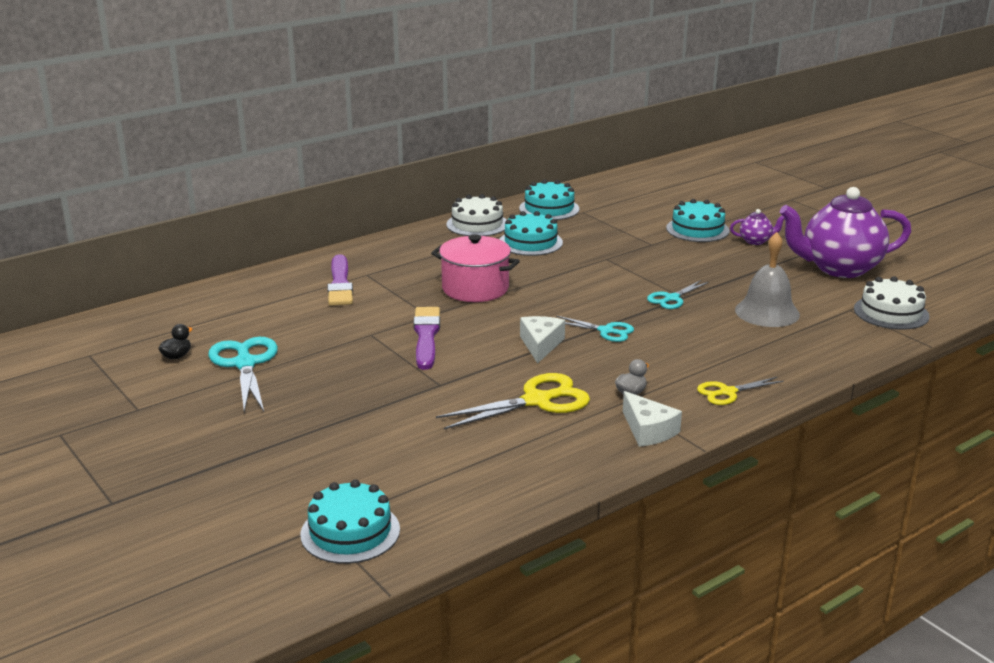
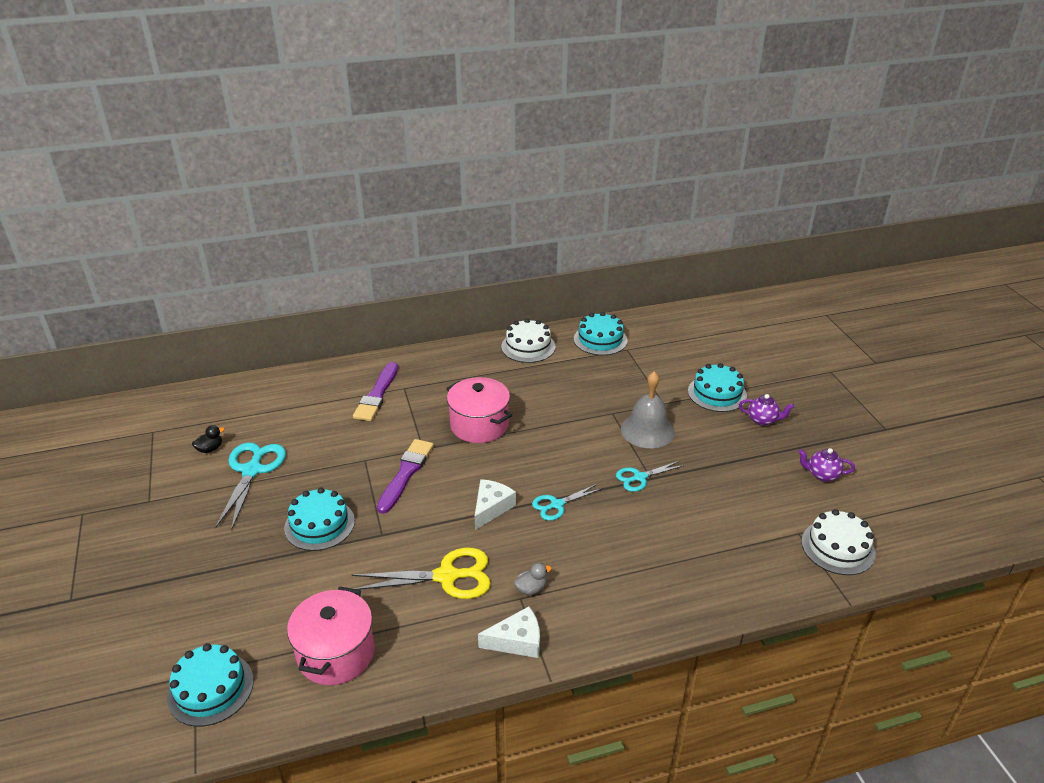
camera: 20 degrees right, 10 degrees up
turquoise cake [500,211,563,256] -> turquoise cake moved to [284,487,355,551]
turquoise scissors [556,316,634,342] -> turquoise scissors turned 105 degrees clockwise [532,484,601,521]
white cheese [623,391,682,447] -> white cheese turned 90 degrees counterclockwise [478,606,540,658]
yellow scissors [697,377,784,405] -> none
grey bell [735,232,800,327] -> grey bell moved to [621,371,675,448]
purple teapot [780,187,911,278] -> purple teapot [798,448,855,482], size x0.42
none -> pink pot [287,586,375,685]

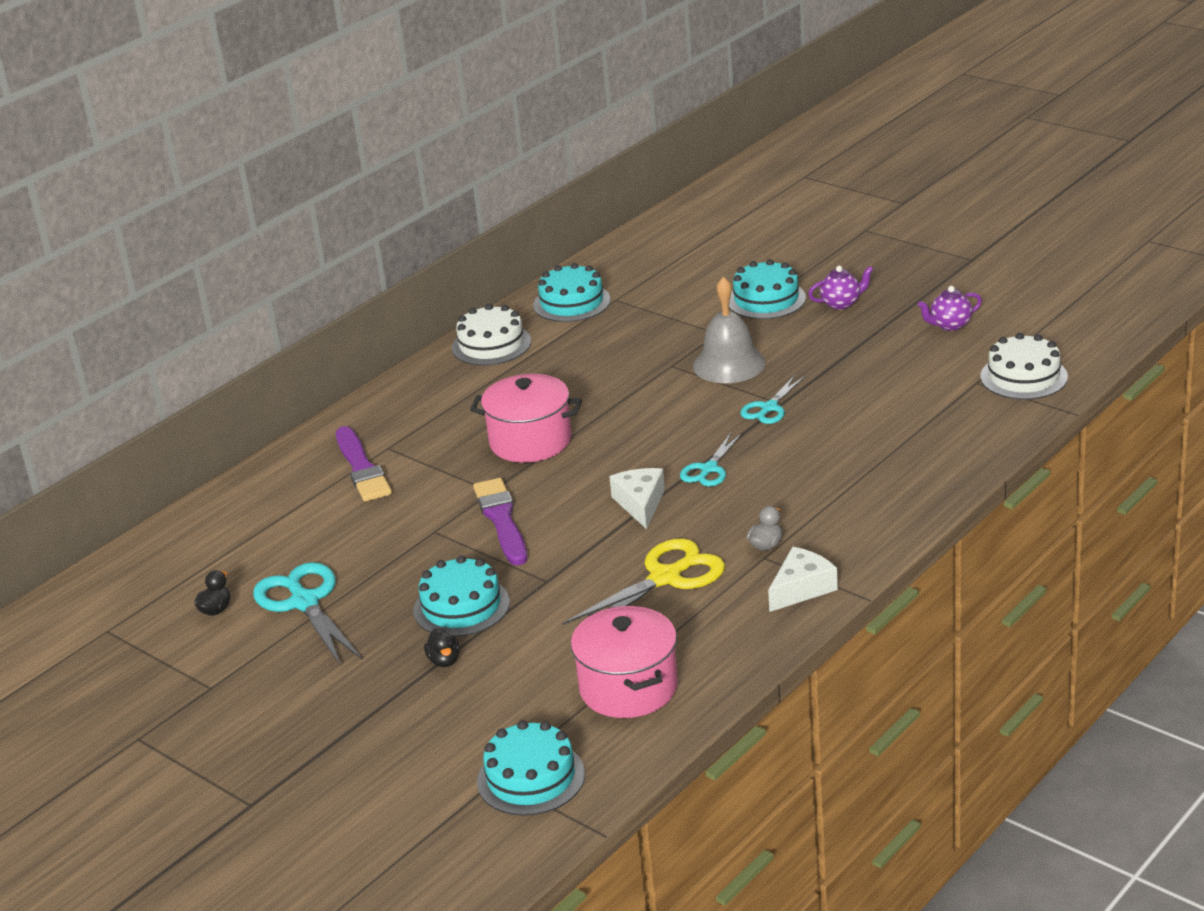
camera: 30 degrees left, 5 degrees down
none -> black duck [424,628,460,667]

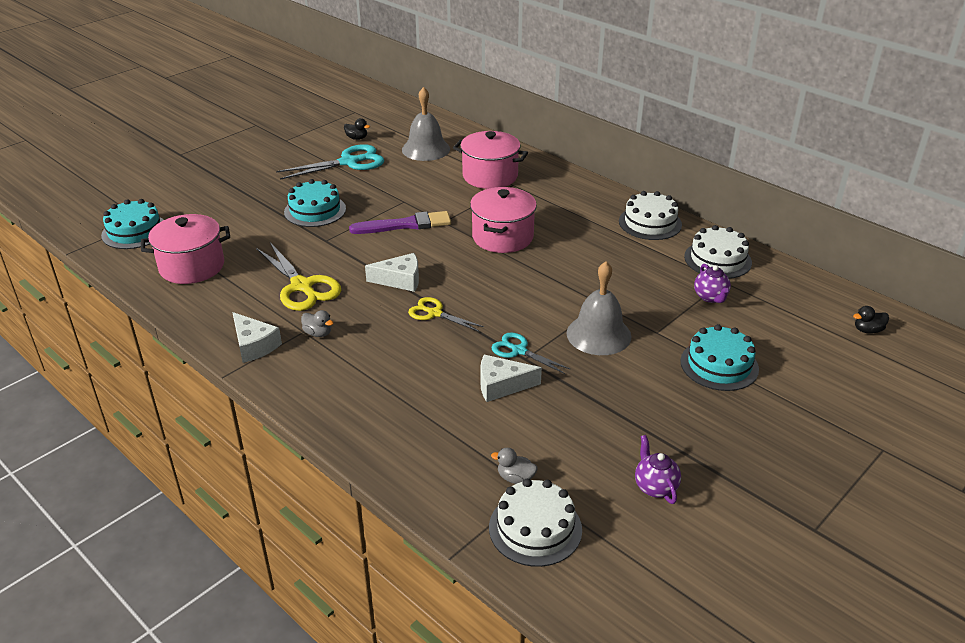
camera: 90 degrees right, 5 degrees up
purple brush [336,426,392,502] -> pink pot [453,131,528,189]
black duck [424,628,460,667] -> black duck moved to [853,306,889,334]
turquoise cake [533,263,611,322] -> white cake [684,225,752,279]
turquoise scissors [680,433,742,487] -> yellow scissors [408,297,484,332]
purple teapot [808,266,873,310] -> purple teapot moved to [694,264,731,303]
none -> grey bell [402,87,450,161]
none -> white cheese [480,355,542,402]
none -> grey duck [491,448,538,484]

